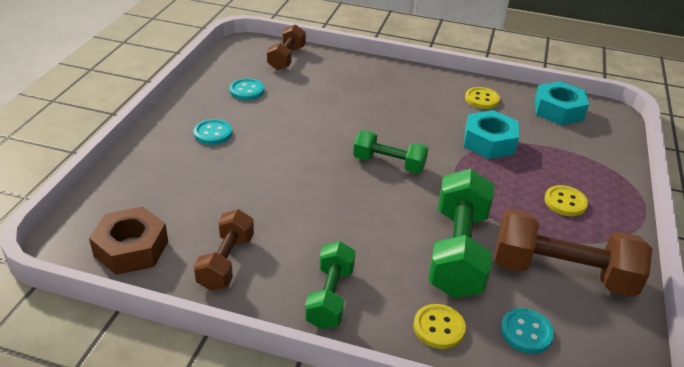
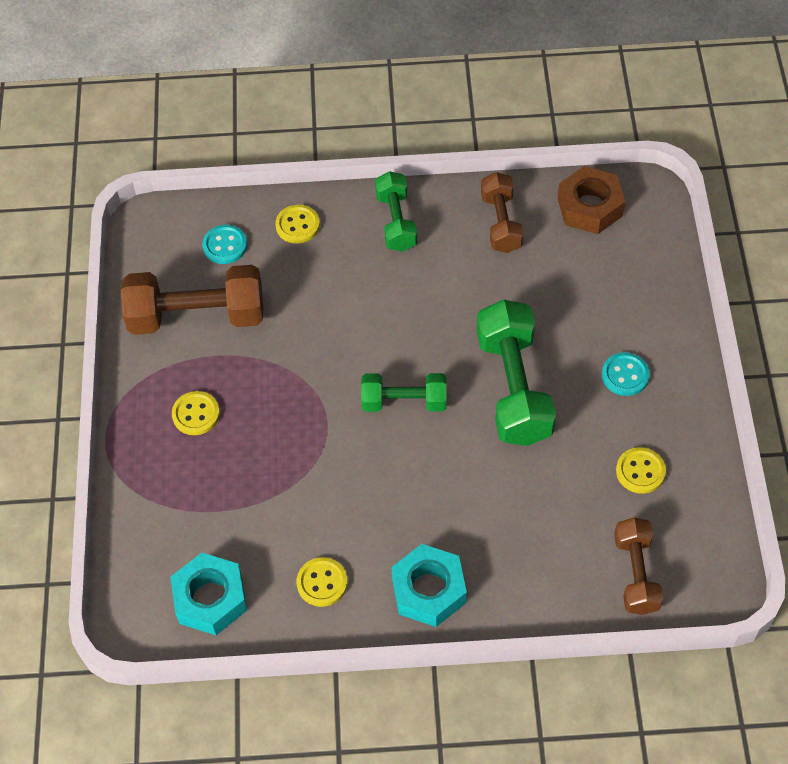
camera: 165 degrees right, 20 degrees up
turquoise button [229,78,264,100] -> yellow button [616,447,666,494]
green dumbbell [428,169,494,298] -> green dumbbell moved to [477,299,556,446]
turquoise nut [464,110,519,159] -> turquoise nut moved to [391,544,467,627]

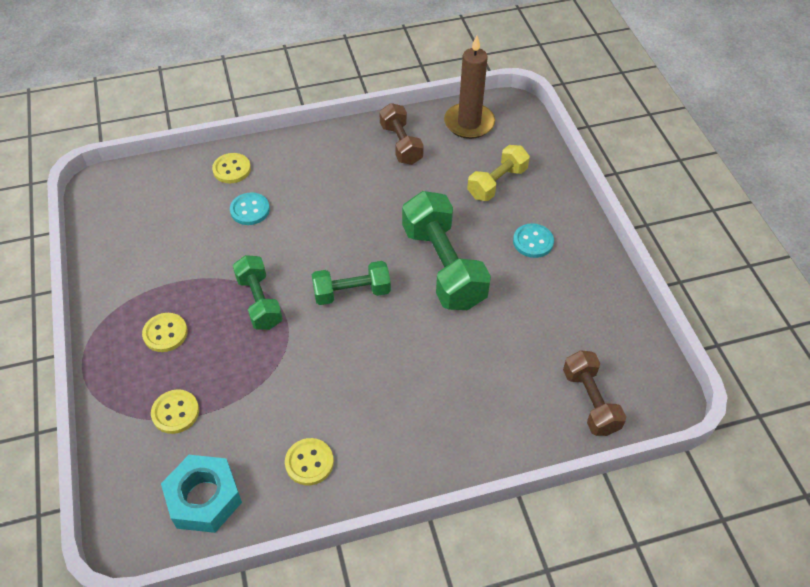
camera: 15 degrees left, 5 degrees down
brown dumbbell [121,265,263,335] -> none
turquoise button [202,225,247,264] -> turquoise button moved to [230,192,270,225]
green dumbbell [375,171,417,252] -> green dumbbell moved to [233,255,283,330]
turquoise nut [391,544,467,627] -> none
brown nut [558,166,625,234] -> brown candle [444,35,495,139]
yellow button [616,447,666,494] -> yellow button moved to [151,389,199,434]
none -> yellow dumbbell [467,145,530,201]

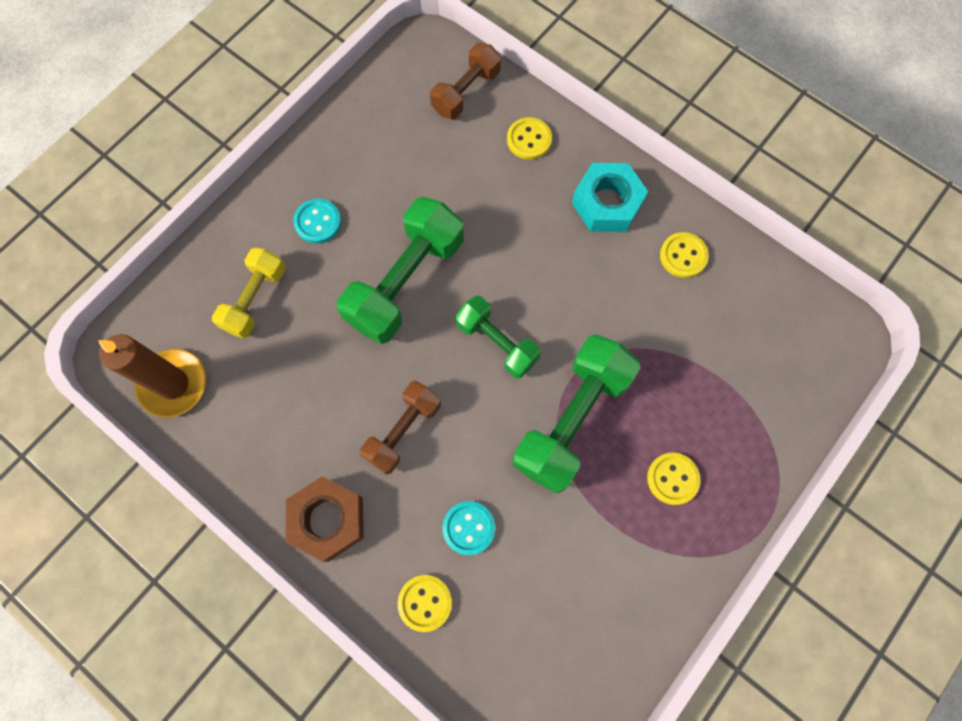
camera: 125 degrees left, 20 degrees up
yellow button [151,389,199,434] -> yellow button moved to [507,117,552,160]
turquoise nut [161,455,242,533] -> turquoise nut moved to [572,163,648,232]
green dumbbell [233,255,283,330] -> green dumbbell [513,334,641,494], size x1.66
brown dumbbell [379,103,424,165] -> brown dumbbell moved to [360,381,441,475]
yellow dumbbell [467,145,530,201] -> yellow dumbbell turned 75 degrees counterclockwise [212,248,286,338]
none -> brown nut [286,477,364,562]

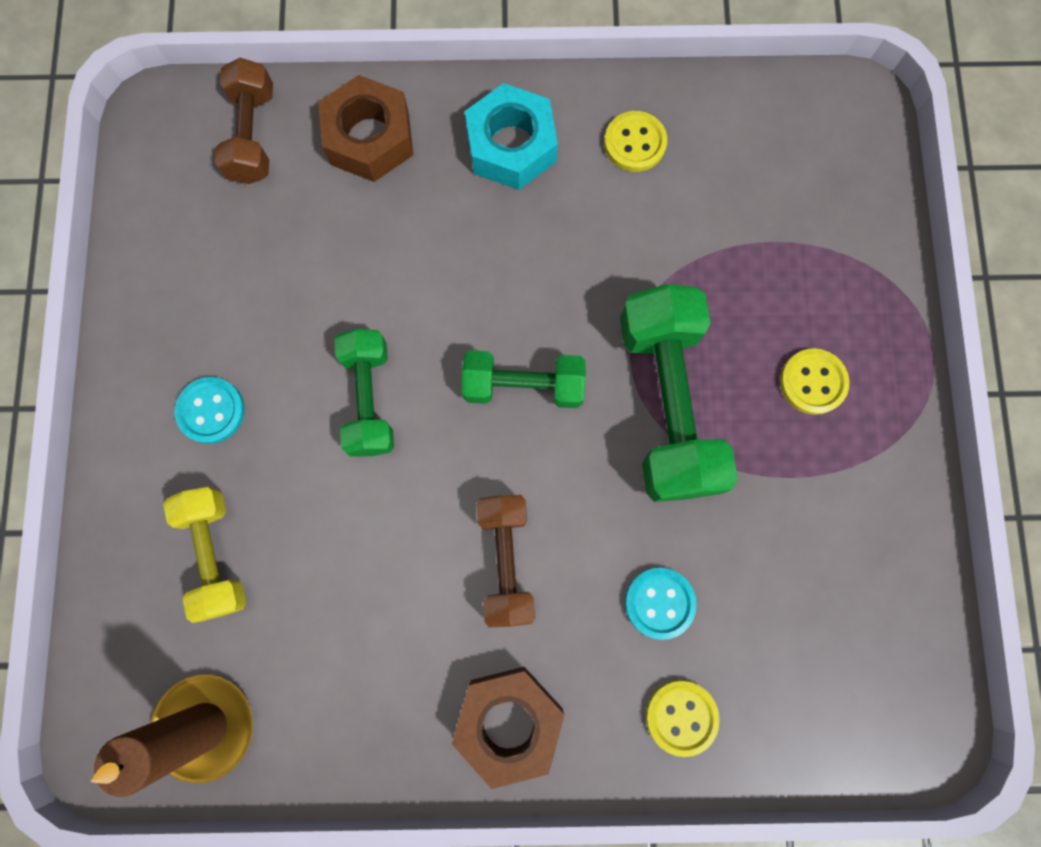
camera: 40 degrees left, 5 degrees up
green dumbbell [337,197,464,344] -> green dumbbell [334,329,394,457], size x0.60
yellow button [507,117,552,160] -> brown nut [318,75,413,182]

